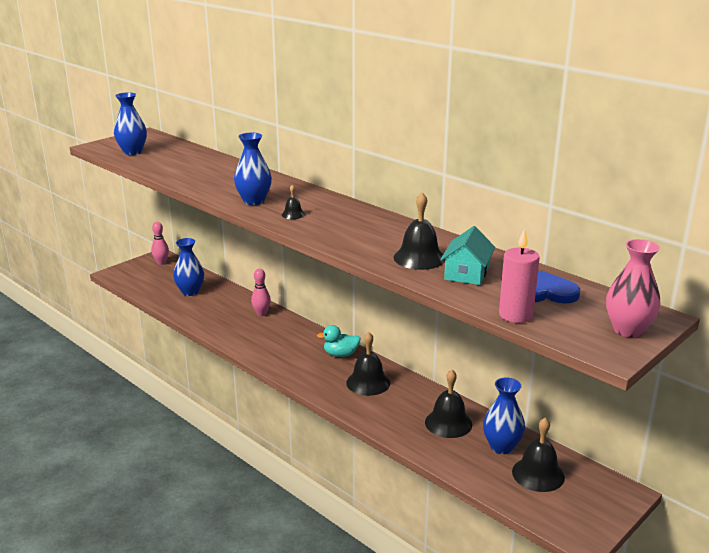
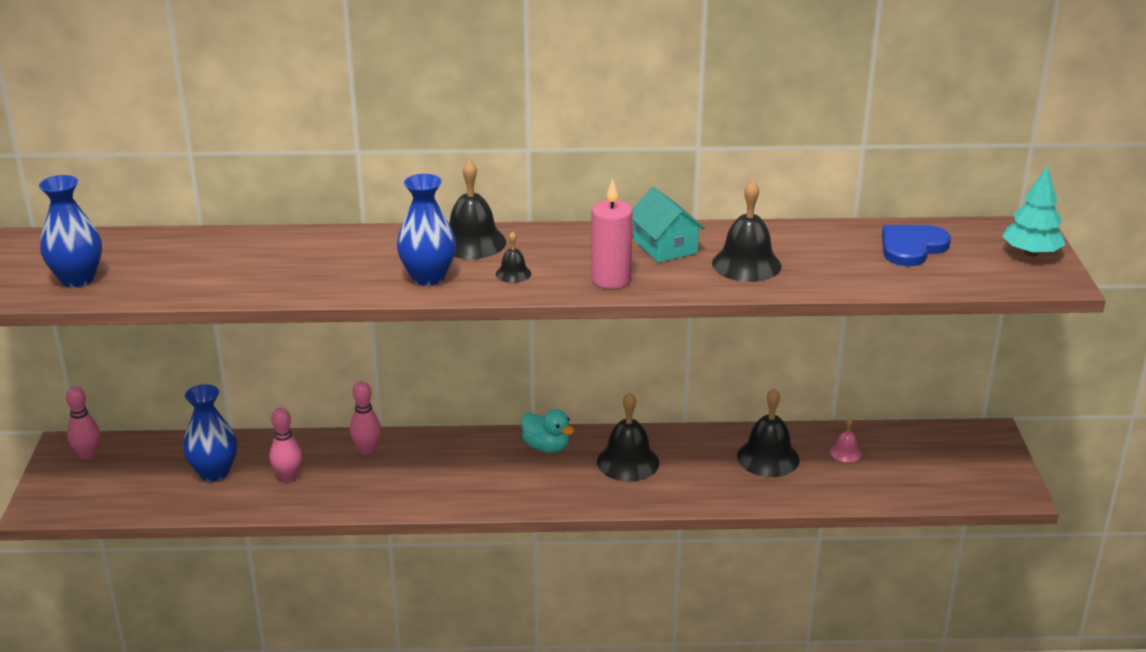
camera: 45 degrees left, 5 degrees up
turquoise duck [317,325,361,357] -> turquoise duck turned 90 degrees counterclockwise [521,409,574,453]
turquoise house [440,226,495,285] -> turquoise house moved to [632,187,706,263]
blue vase [483,377,525,454] -> pink bell [830,418,862,462]
pink candle [499,228,540,323] -> pink candle moved to [591,179,633,289]
black bell [512,417,565,492] -> black bell moved to [449,160,506,259]
pink vase [606,239,661,338] -> turquoise tree [1002,166,1066,257]
none -> pink bowling pin [269,408,302,482]

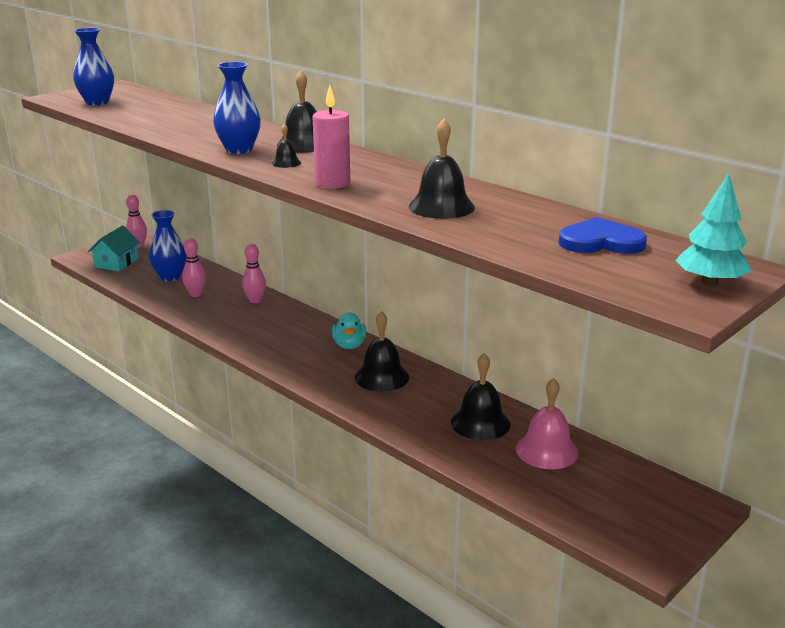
camera: 45 degrees right, 5 degrees down
turquoise house [632,187,706,263] -> turquoise house moved to [88,225,140,271]
pink bell [830,418,862,462] -> pink bell [516,378,579,469], size x1.96

